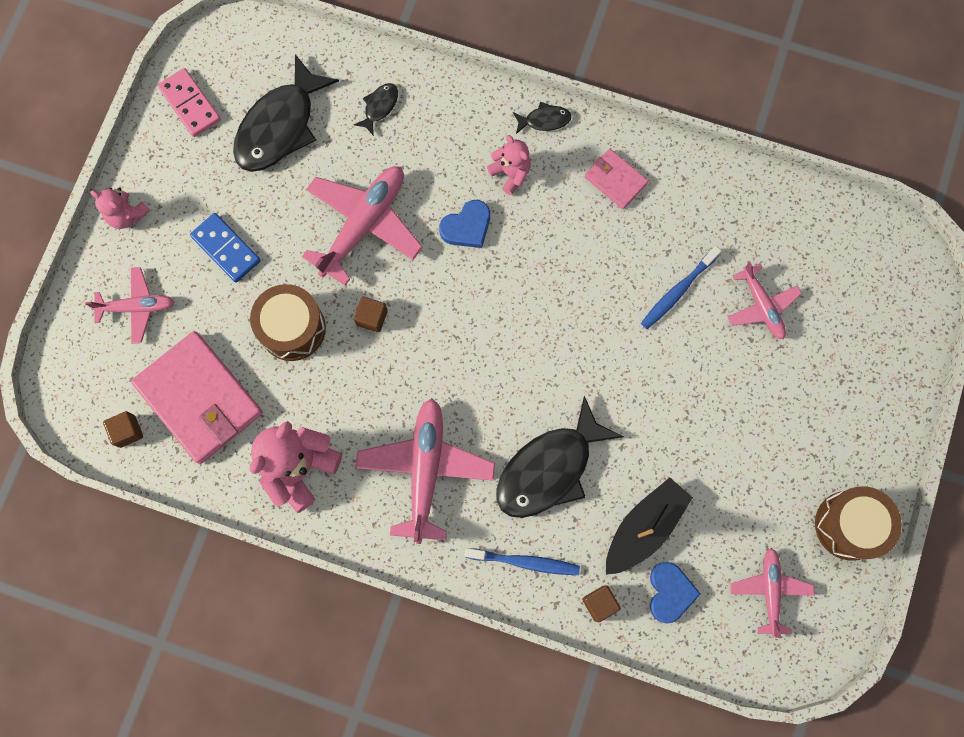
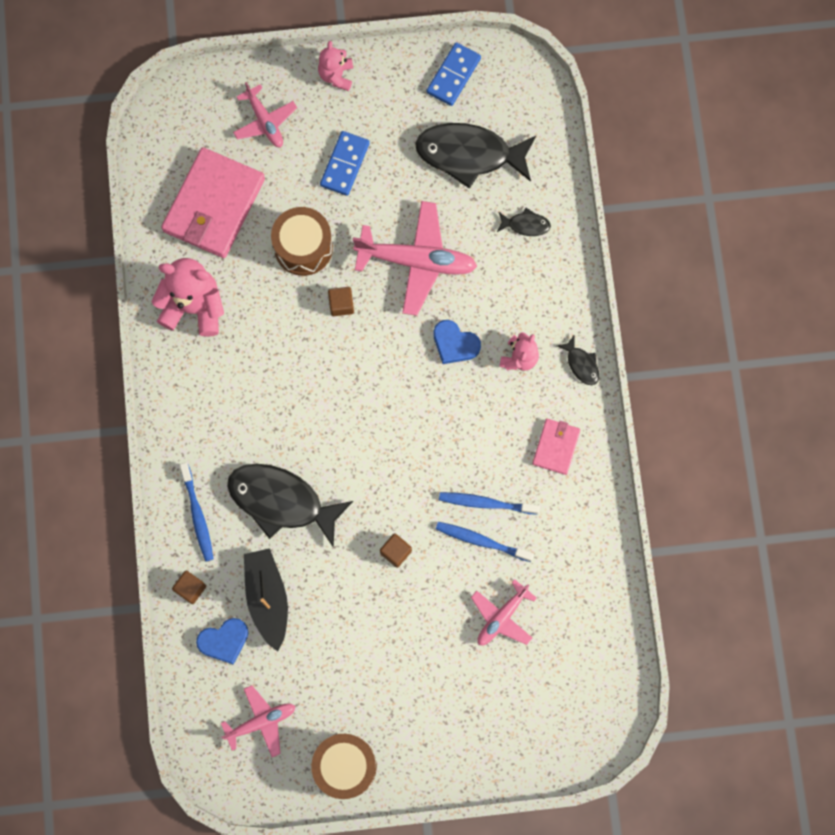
camera: 65 degrees right, 0 degrees up
brown cube [103,411,143,448] -> brown cube moved to [380,533,412,568]
pink domino [158,68,221,137] -> blue domino [426,42,481,106]
pink plane [355,398,495,544] -> none
black boat [606,477,693,575] -> black boat turned 120 degrees counterclockwise [244,548,288,652]
none -> blue toothbrush [439,492,540,515]

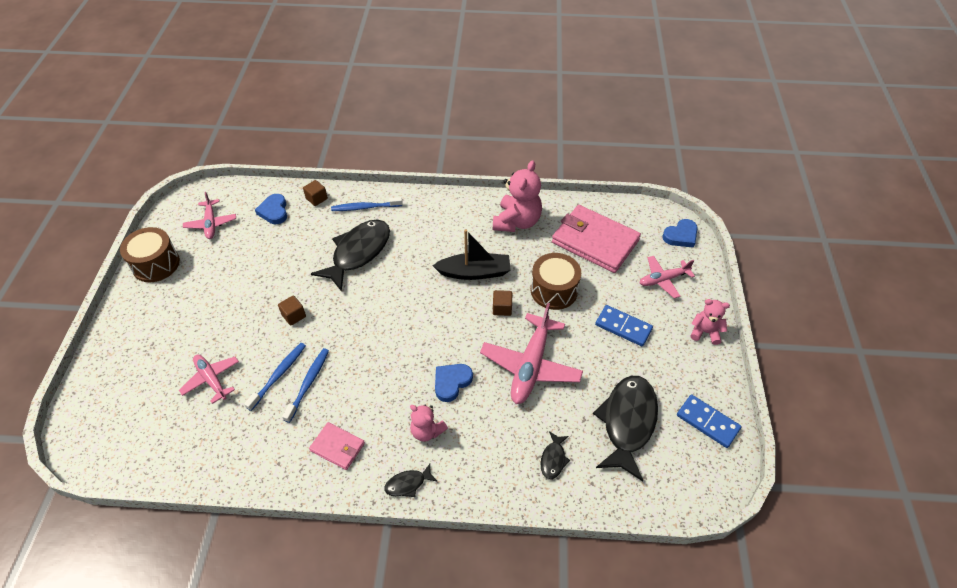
camera: 100 degrees right, 25 degrees down
black boat [244,548,288,652] -> black boat moved to [433,229,511,280]
none -> blue heart [662,219,698,248]

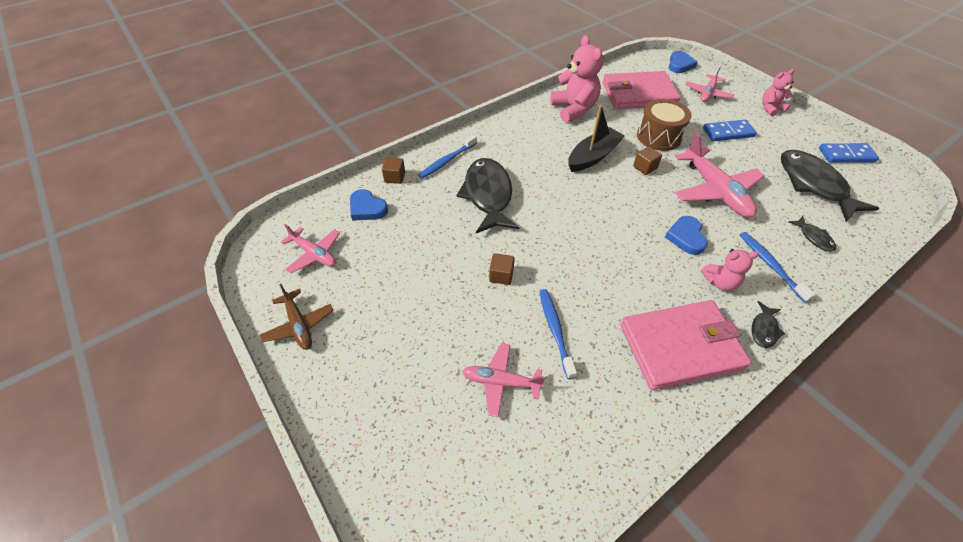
camera: 40 degrees left, 0 degrees up
brown drum [120,227,180,282] -> brown plane [260,284,334,350]
blue toothbrush [282,348,329,423] -> blue toothbrush moved to [740,232,816,302]
pink wallet [309,422,365,470] -> pink wallet [620,300,752,390], size x2.00

